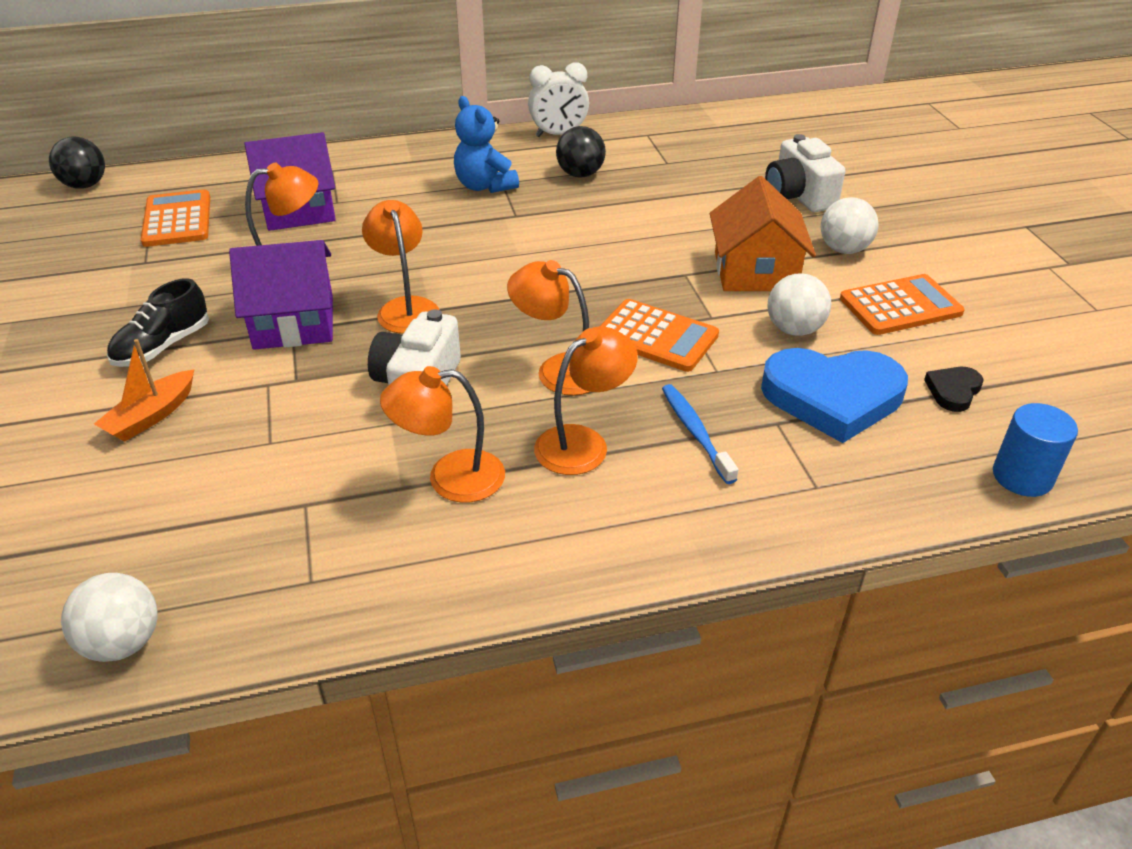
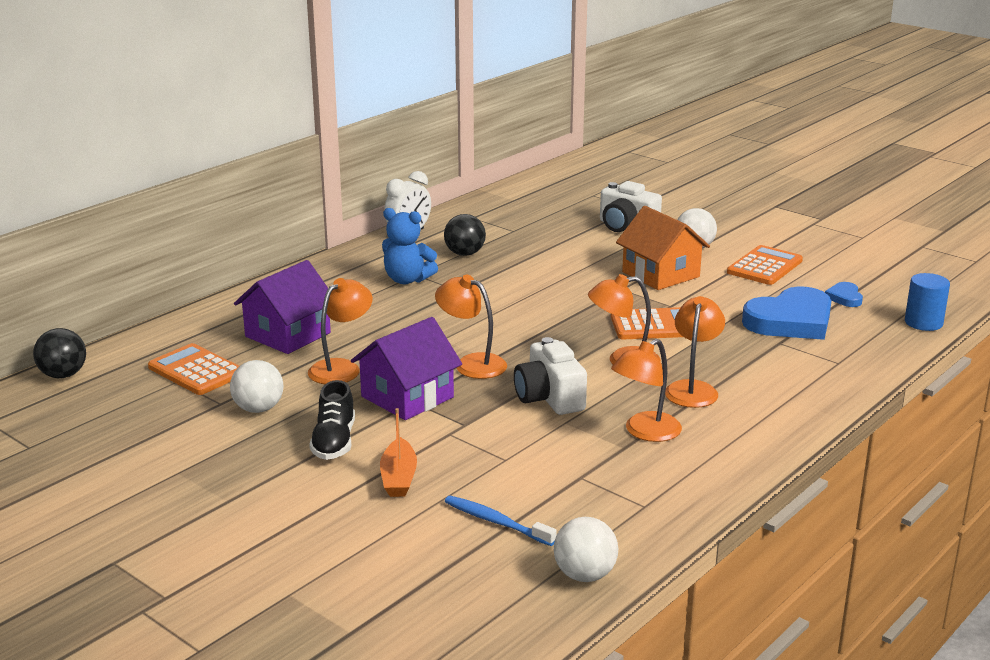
camera: 35 degrees left, 15 degrees down
blue toothbrush [662,384,738,484] -> blue toothbrush moved to [445,496,557,546]
white ball [768,273,831,336] -> white ball moved to [230,360,284,413]
black heart [924,367,984,412] -> blue heart [825,282,863,307]

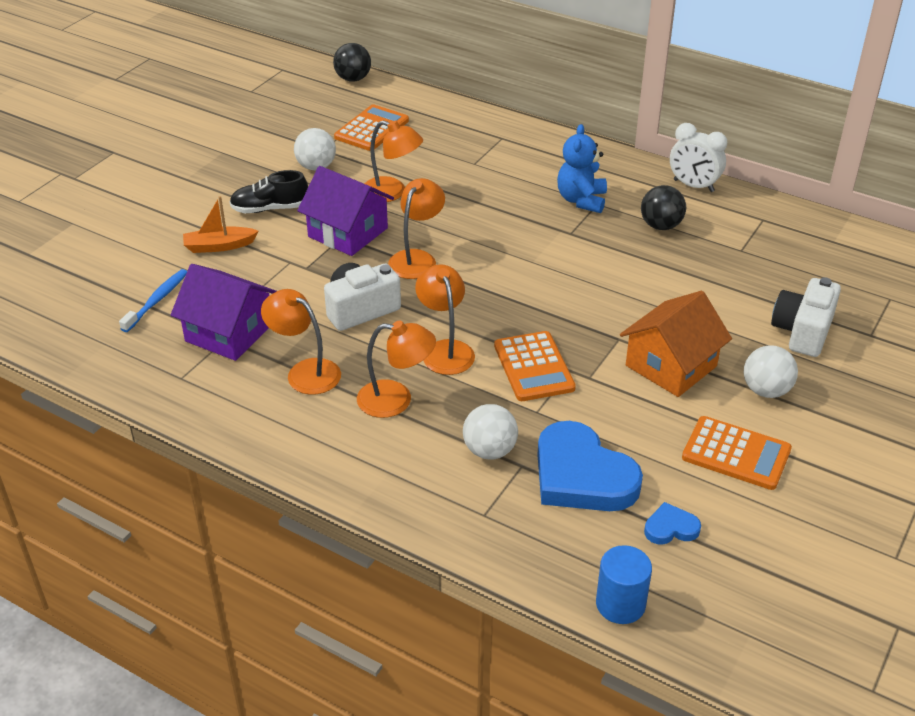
camera: 80 degrees right, 15 degrees up
purple house [234,260,331,354] -> purple house moved to [171,264,277,361]
white ball [554,517,618,582] -> white ball moved to [463,404,518,459]

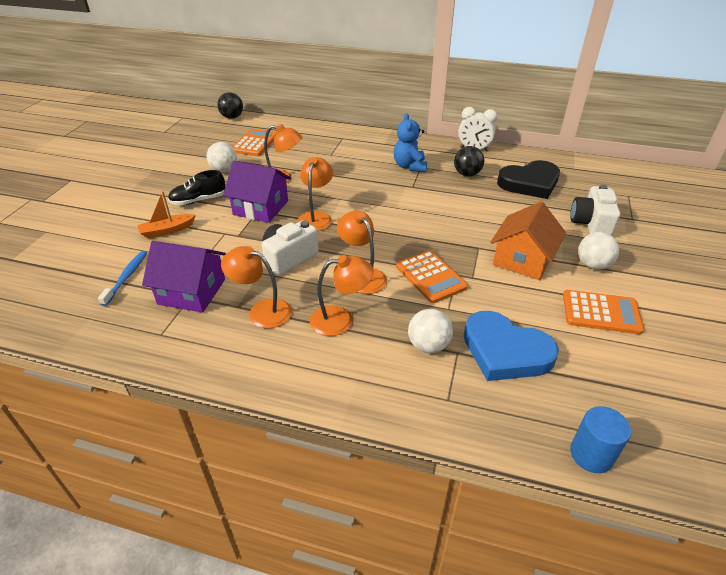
camera: 15 degrees left, 0 degrees up
blue heart [644,502,701,545] -> none
none -> black heart [497,160,560,199]

